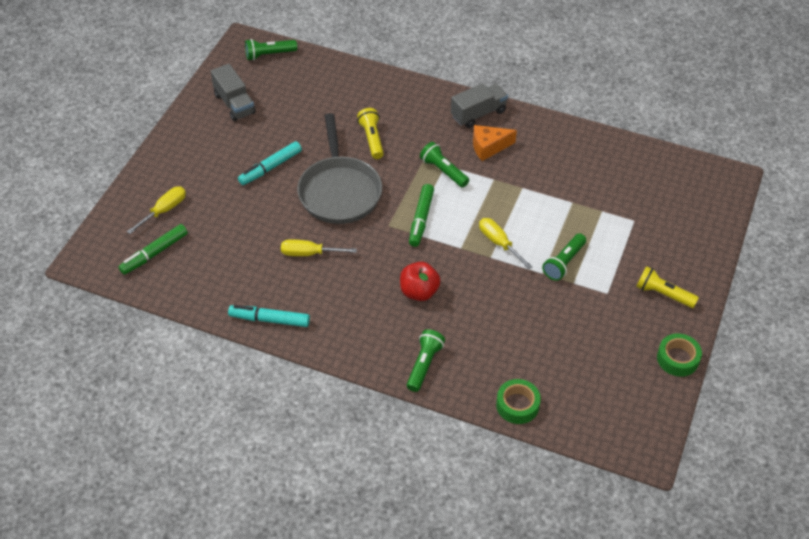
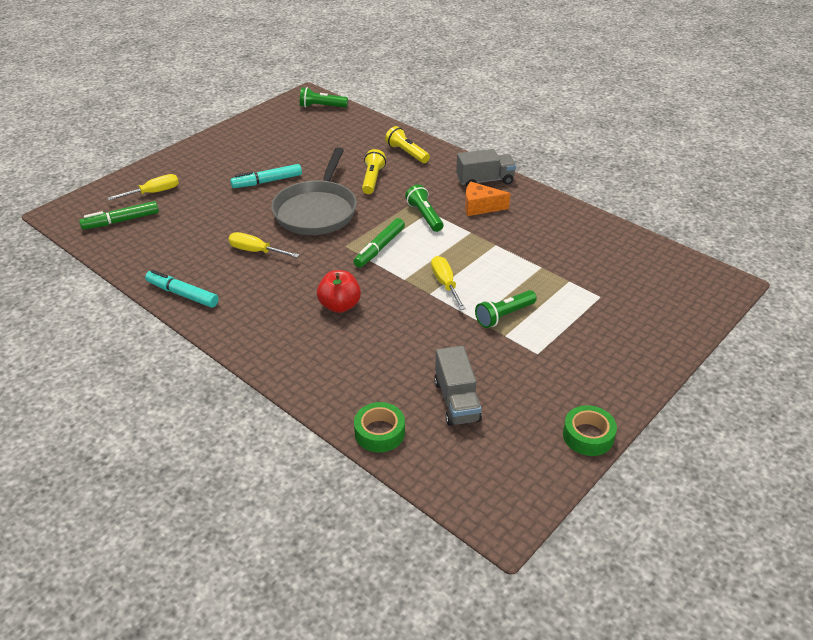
camera: 20 degrees right, 10 degrees down
grey truck [211,64,256,121] -> grey truck moved to [434,346,482,426]
green flashlight [407,329,445,392] -> none
yellow flashlight [636,266,699,308] -> yellow flashlight moved to [385,126,430,163]

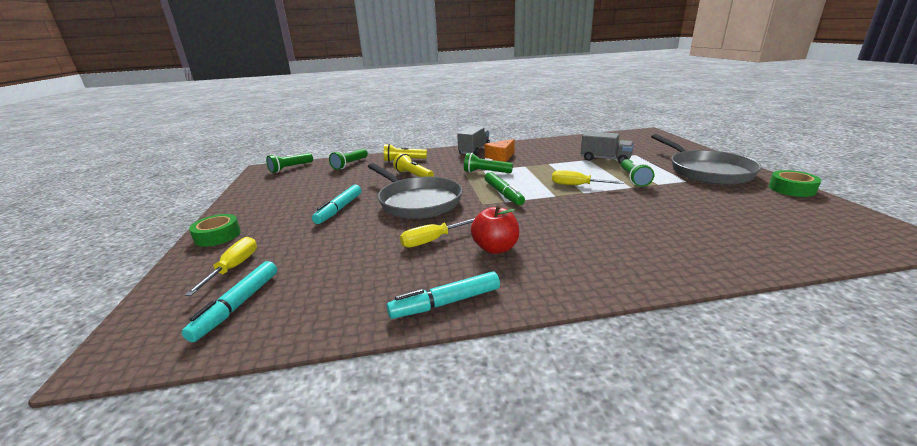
camera: 50 degrees left, 15 degrees down
green marker [79,201,159,230] -> turquoise marker [182,261,277,342]
red apple [317,270,361,313] -> red apple moved to [471,205,519,254]
green tape [354,402,405,453] -> green tape moved to [189,214,241,247]
grey truck [434,346,482,426] -> grey truck moved to [581,131,634,164]
none -> green flashlight [329,149,368,170]
none -> grey pan [651,134,762,185]

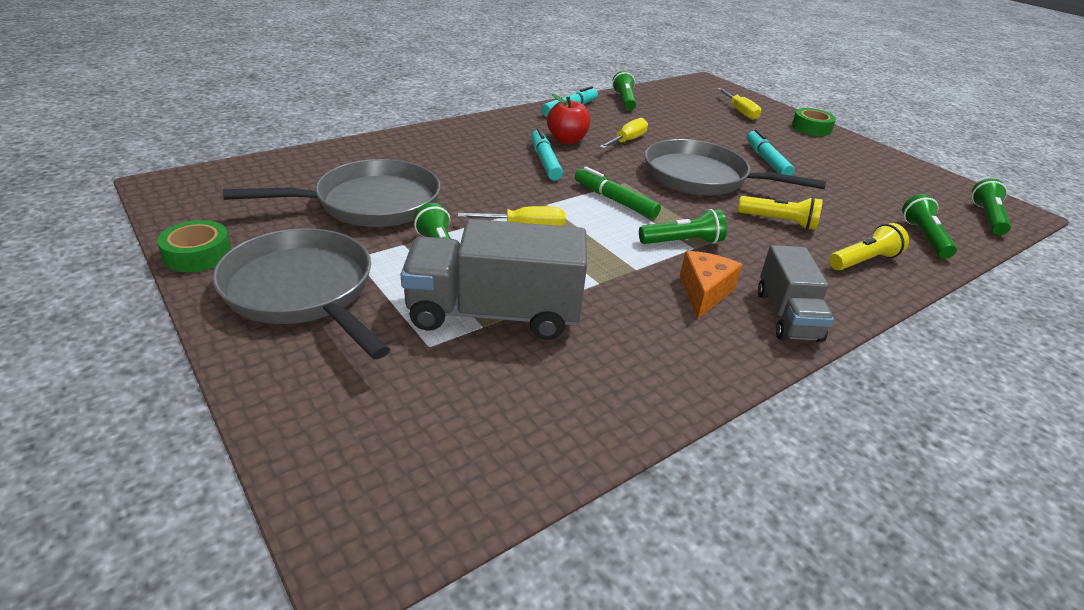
camera: 150 degrees right, 10 degrees up
turquoise marker [182,261,277,342] -> turquoise marker moved to [531,128,563,181]
grey truck [581,131,634,164] -> grey truck [400,219,587,340], size x1.62
none -> grey pan [223,159,441,227]
none -> green flashlight [612,71,637,111]

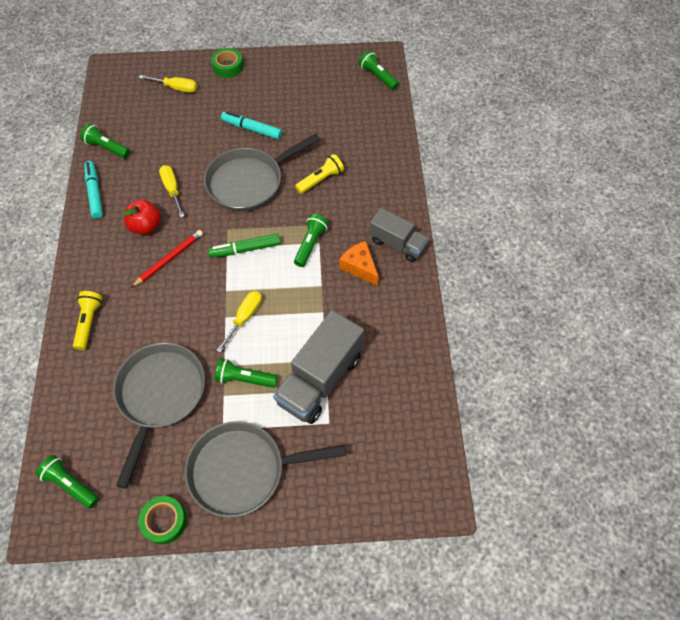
camera: 55 degrees left, 25 degrees up
turquoise marker [531,128,563,181] -> red pencil [131,230,203,288]
yellow flashlight [829,223,909,270] -> yellow flashlight moved to [73,291,102,350]
green flashlight [902,194,957,259] -> green flashlight moved to [36,455,99,509]

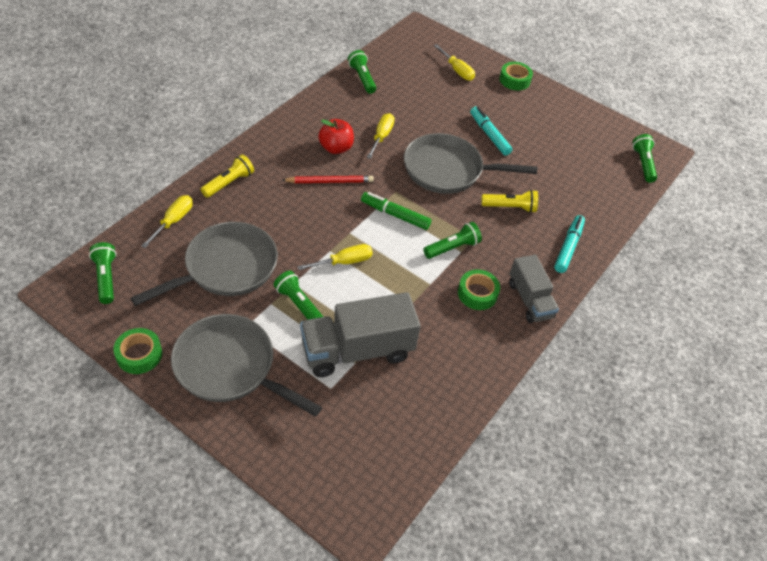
camera: 35 degrees right, 10 degrees down
turquoise marker [84,161,103,219] -> turquoise marker moved to [554,215,585,273]
orange cheese [339,241,379,286] -> green tape [458,269,500,310]
none -> yellow screwdriver [141,195,193,248]

